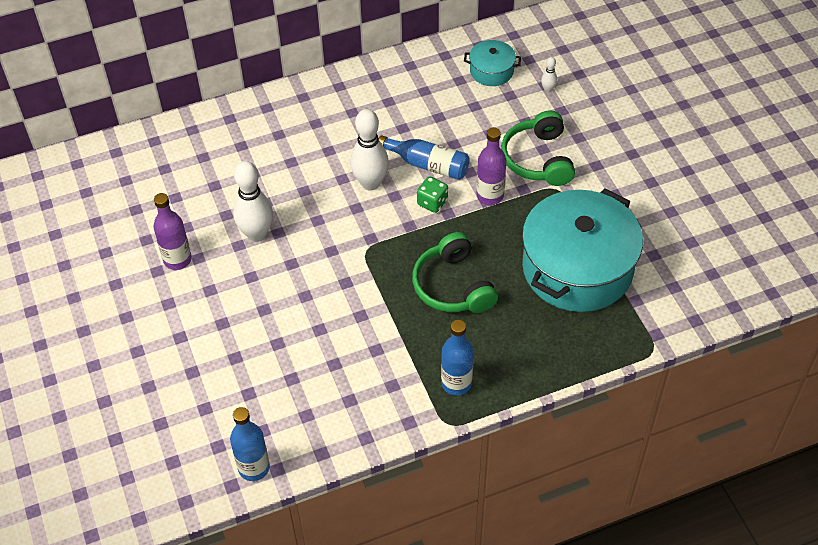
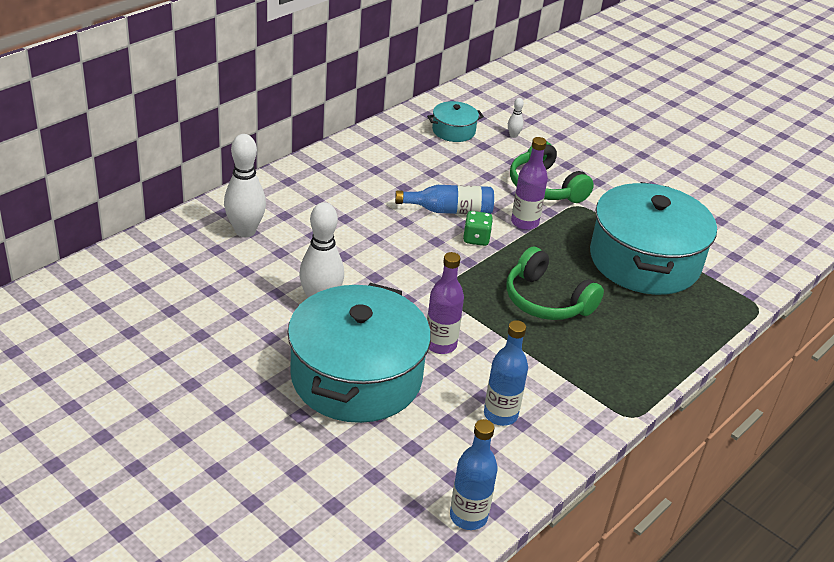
camera: 30 degrees left, 15 degrees down
purple bottle [154,193,192,270] -> purple bottle moved to [427,252,464,354]
white bowling pin [350,109,389,191] -> white bowling pin moved to [224,134,266,237]
blue bottle [441,320,474,395] -> blue bottle moved to [484,320,528,426]
none -> turquoise pot [288,283,431,423]

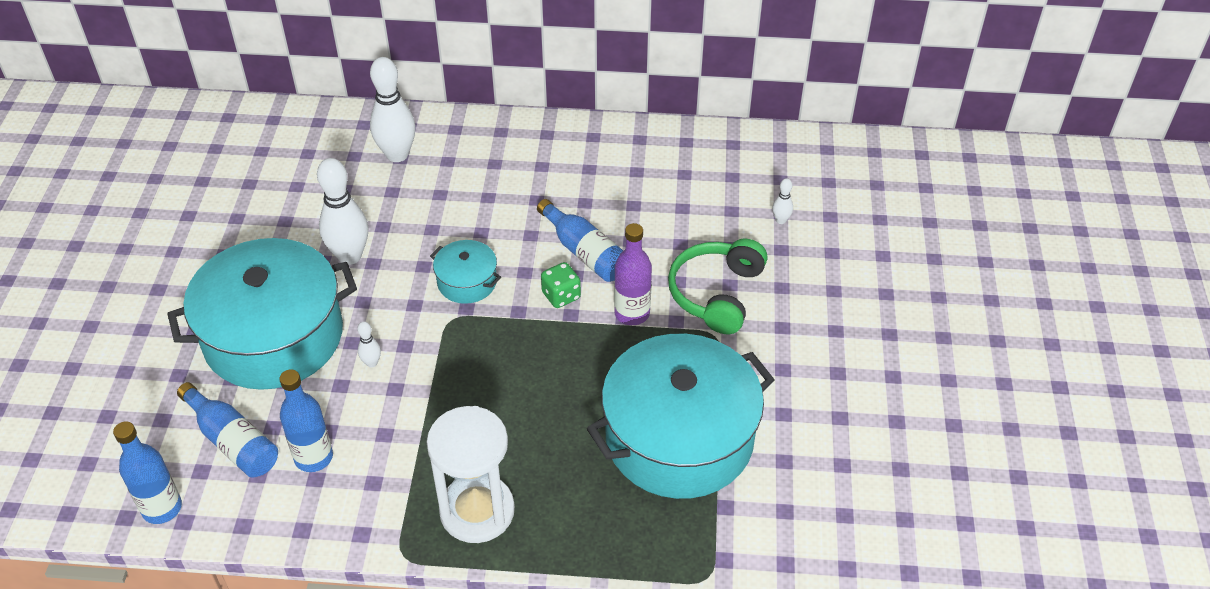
camera: 55 degrees right, 10 degrees up
turquoise pot [427,101,484,142] -> turquoise pot moved to [430,240,501,304]
purple bottle [427,252,464,354] -> white bowling pin [357,321,381,367]
green headphones [506,247,604,320] -> none
none -> blue bottle [177,382,278,477]
none -> white hourglass [427,406,515,543]

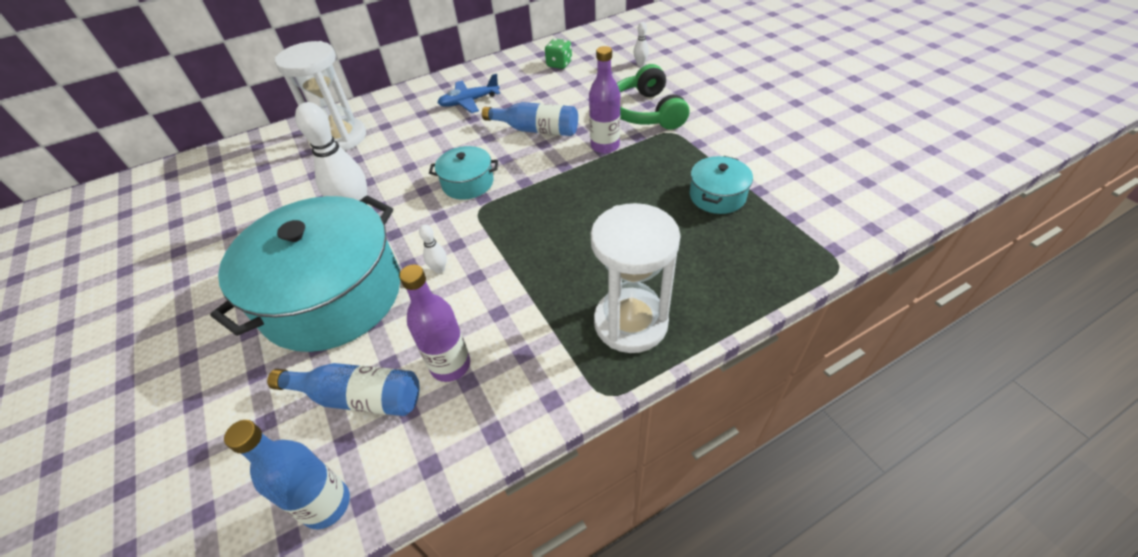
camera: 30 degrees left, 0 degrees up
blue bottle [279,369,333,472] -> purple bottle [399,264,471,382]
white bowling pin [370,57,416,162] -> white hourglass [275,41,366,151]
green dice [541,262,581,308] -> green dice moved to [545,39,572,69]
turquoise pot [587,334,775,499] -> turquoise pot [690,156,753,214], size x0.45
none -> blue plane [437,74,500,113]

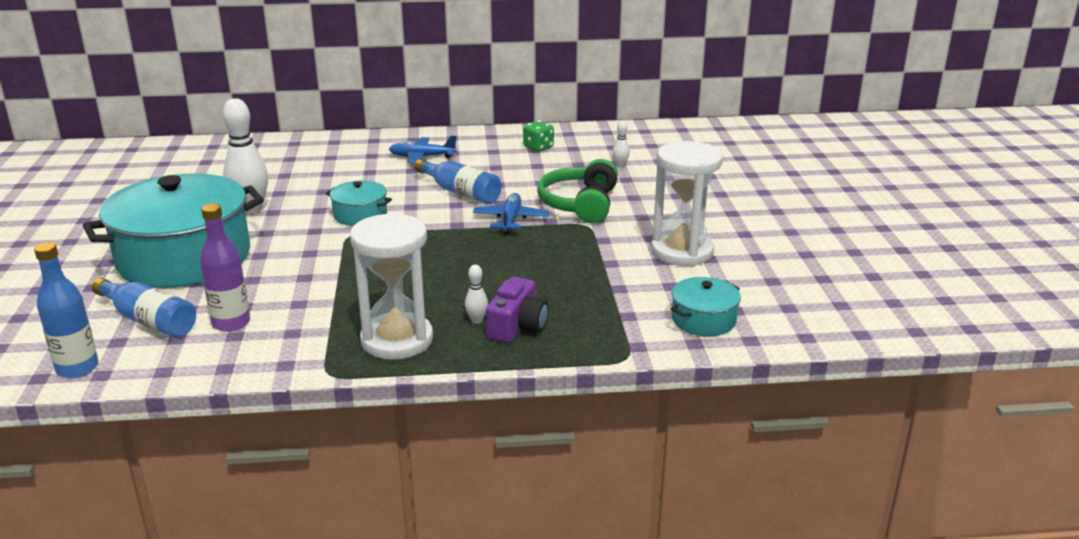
camera: 20 degrees right, 20 degrees down
white hourglass [275,41,366,151] -> white hourglass moved to [651,141,723,266]
white bowling pin [419,224,447,273] -> white bowling pin moved to [465,265,488,324]
purple bottle [589,46,620,154] -> blue plane [473,193,549,234]
turquoise pot [690,156,753,214] -> turquoise pot moved to [671,277,741,336]
none -> purple camera [486,277,549,343]

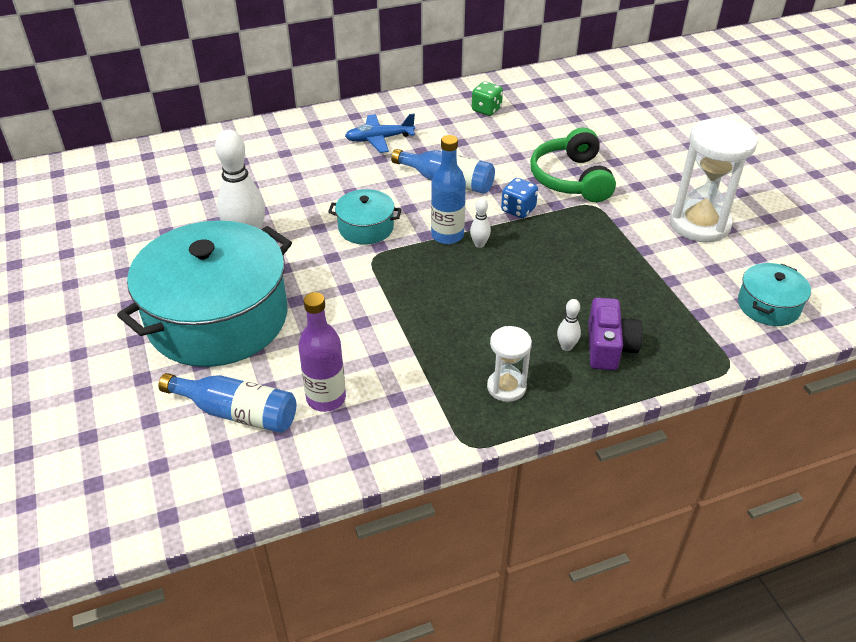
camera: 15 degrees left, 15 degrees up
blue bottle [34,242,99,378] -> blue bottle moved to [431,135,466,244]
white hourglass [350,213,433,360] -> white hourglass [487,326,532,402], size x0.54
blue plane [473,193,549,234] -> blue dice [501,178,538,218]
white bowling pin [612,121,630,167] -> white bowling pin moved to [470,198,491,248]

